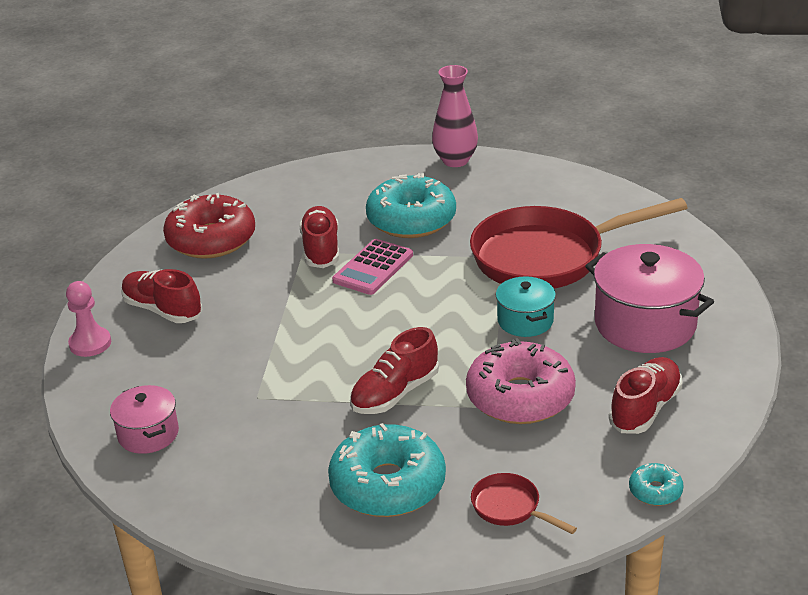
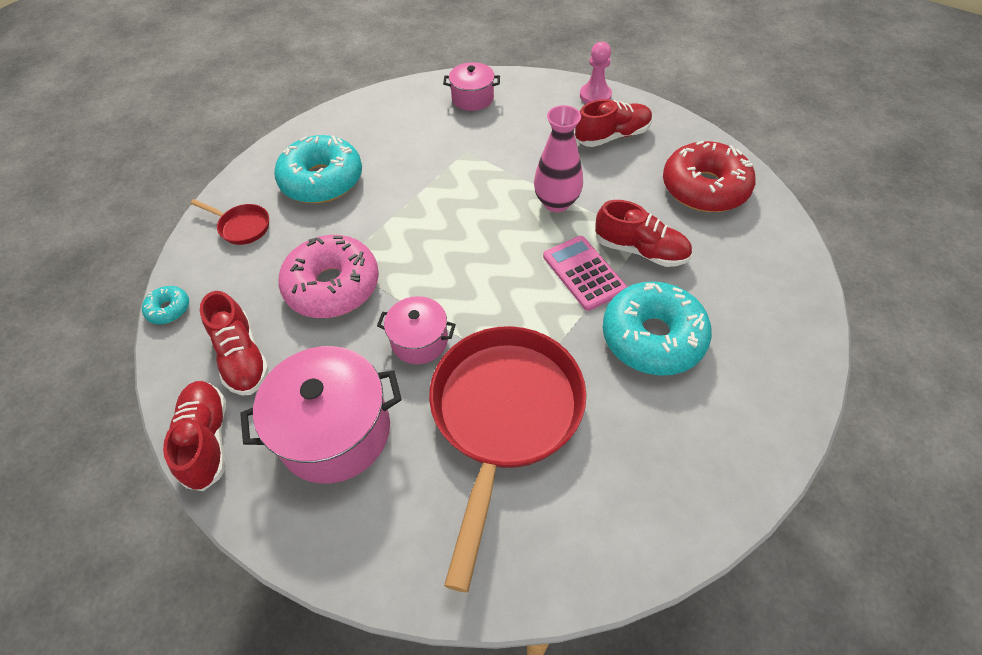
camera: 120 degrees right, 20 degrees up
red shoe [350,327,439,414] -> red shoe moved to [163,381,226,491]
pink vase [432,65,478,167] -> pink vase moved to [534,105,583,212]
red pan [471,473,577,534] -> red pan turned 45 degrees clockwise [190,199,269,245]
turquoise pot [496,277,556,337] -> pink pot [377,296,456,364]

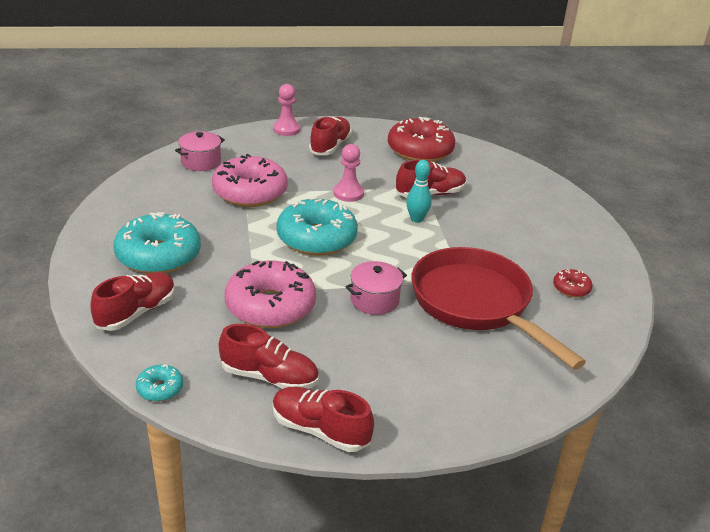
camera: 50 degrees left, 20 degrees down
red pan [190,199,269,245] -> red shoe [91,272,175,331]
pink pot [240,346,402,484] -> none
pink vase [534,105,583,212] -> pink pawn [333,144,364,202]
pink calculator [543,236,627,311] -> turquoise bowling pin [406,160,432,223]
turquoise donut [603,281,712,376] -> turquoise donut moved to [277,197,358,256]
none -> pink donut [212,154,288,207]
none -> red donut [553,269,592,297]

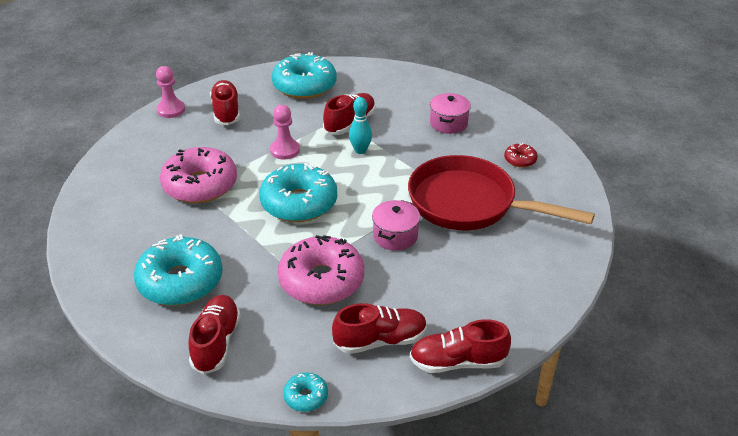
camera: 30 degrees left, 5 degrees up
pink pot [175,131,225,171] -> pink pot moved to [430,93,471,134]
red donut [388,117,455,162] -> turquoise donut [272,52,337,99]

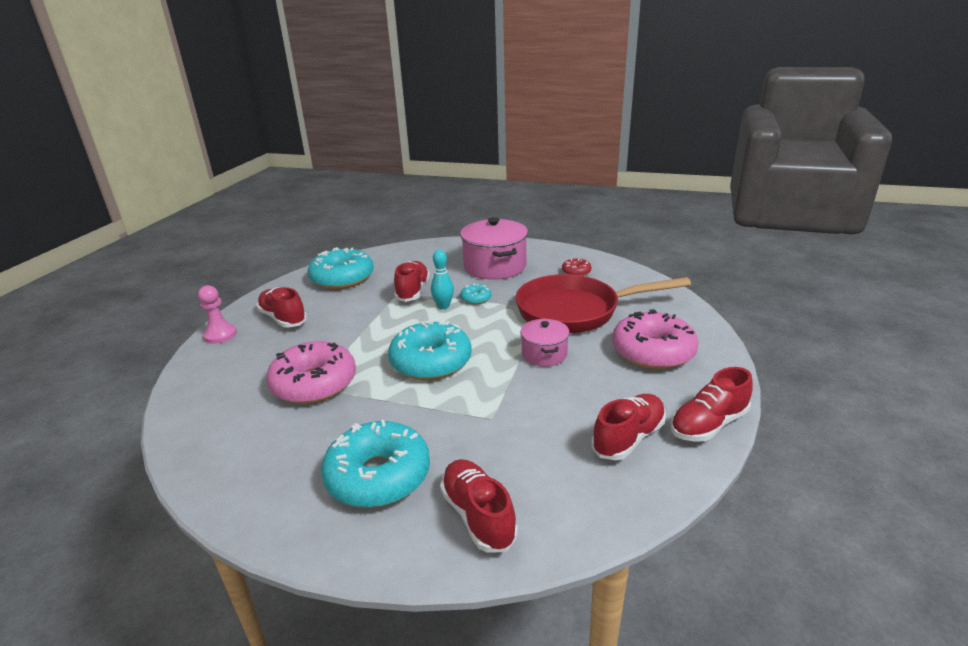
camera: 30 degrees left, 10 degrees down
pink pawn [270,105,300,159] -> none
pink donut [278,235,364,305] -> pink donut moved to [612,309,699,370]
turquoise donut [283,373,328,412] -> turquoise donut moved to [460,284,491,305]
pink pot [430,93,471,134] -> pink pot [460,217,528,280], size x1.78

